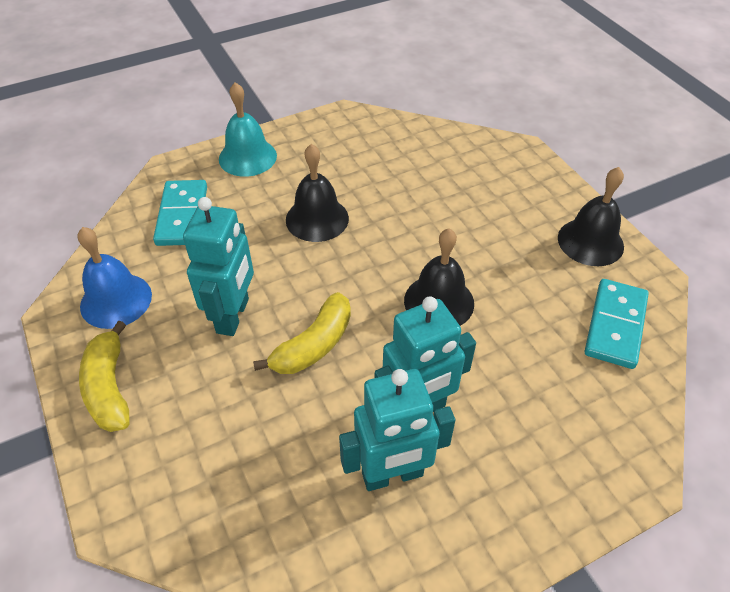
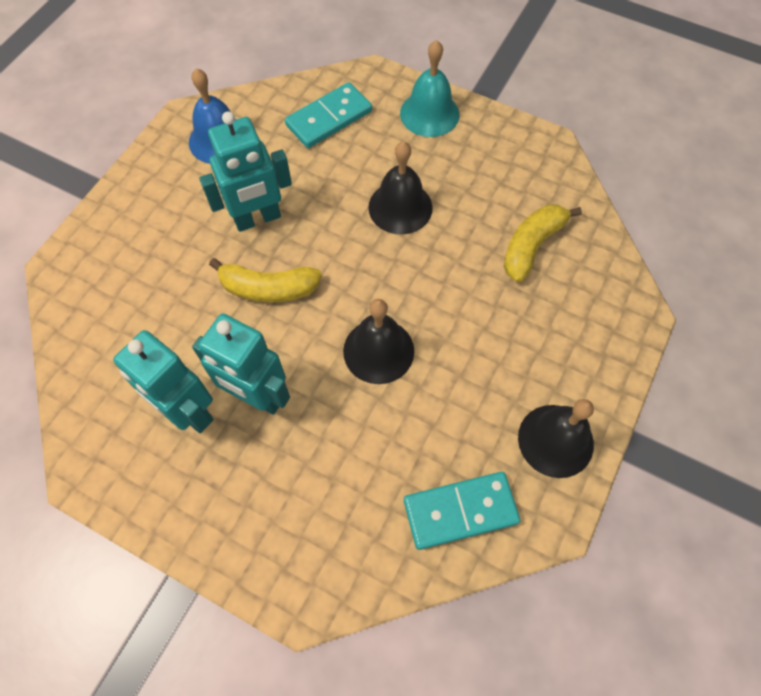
camera: 55 degrees right, 15 degrees up
yellow banana [79,320,130,432] -> yellow banana moved to [504,205,582,282]

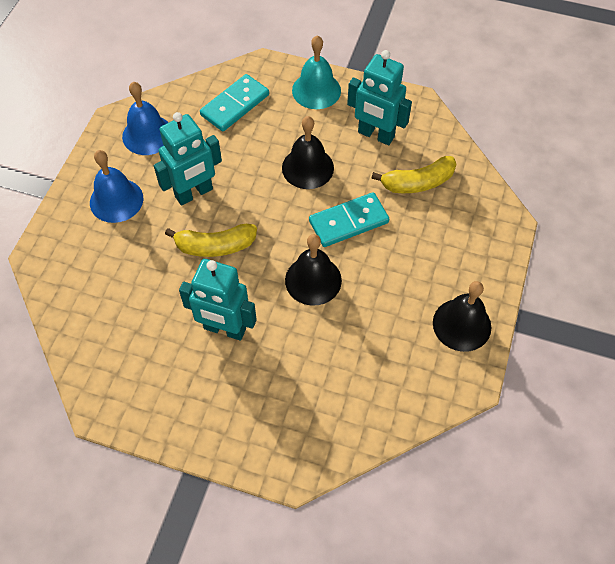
camera: 10 degrees left, 5 degrees down
turquoise robot [113,330,214,433] -> turquoise robot moved to [347,50,412,145]
turquoise domino [404,472,520,550] -> turquoise domino moved to [309,192,389,247]
yellow banana [504,205,582,282] -> yellow banana turned 135 degrees counterclockwise [372,156,456,193]
none -> blue bell [90,150,143,223]

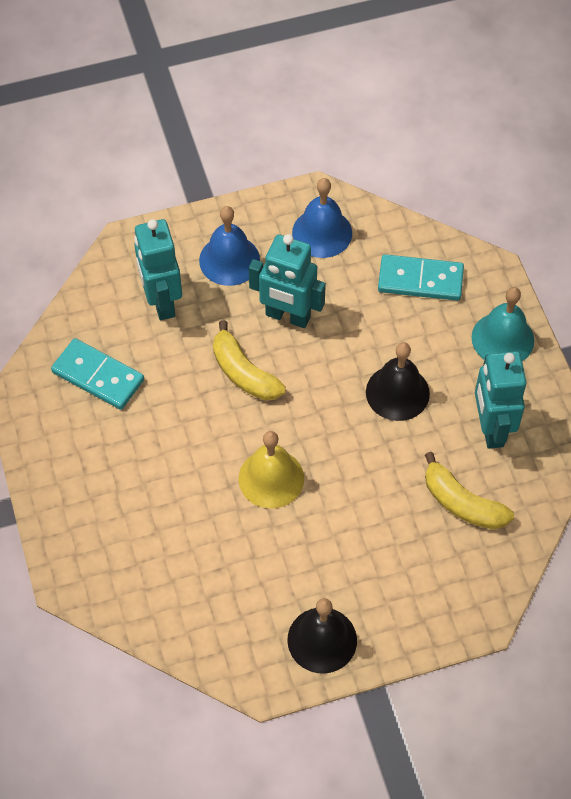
camera: 55 degrees right, 0 degrees up
turquoise robot [179,259,257,341] -> turquoise robot moved to [134,219,182,320]
black bell [285,234,342,306] -> yellow bell [238,431,304,508]
turquoise domino [309,192,389,247] -> turquoise domino moved to [51,338,144,410]

